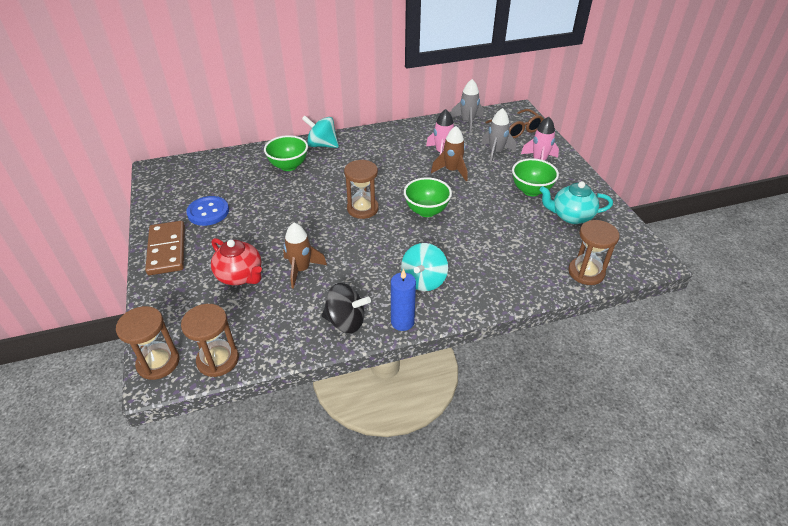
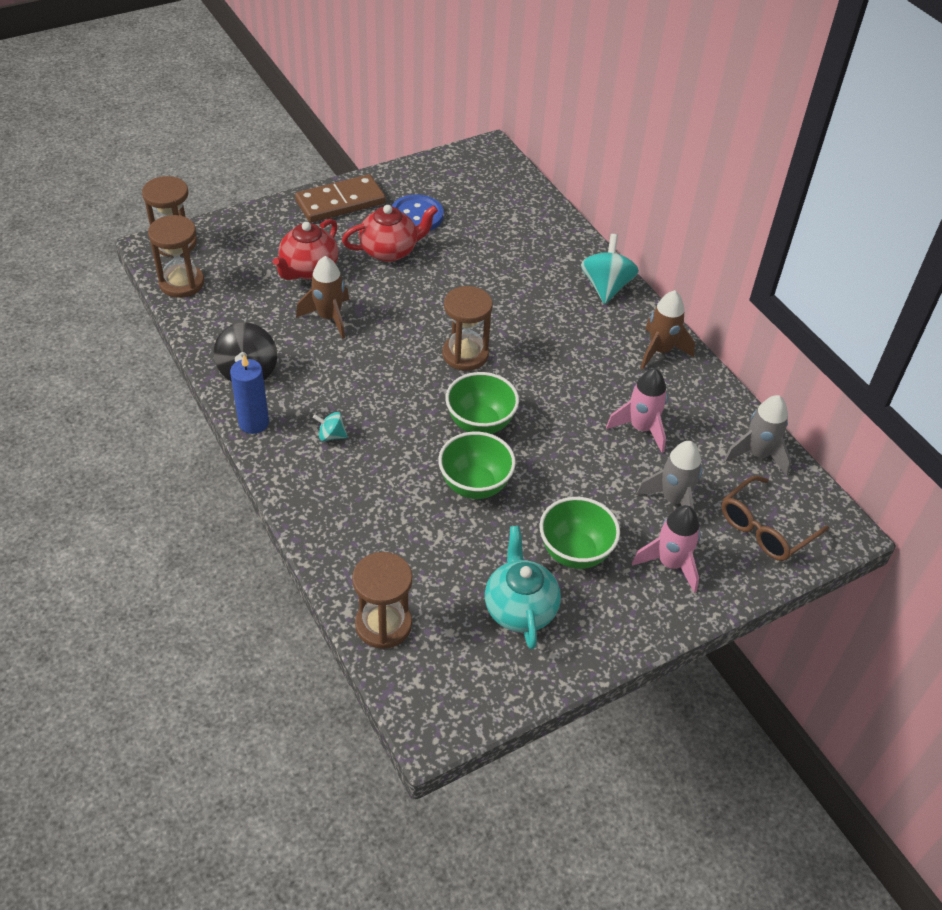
camera: 75 degrees right, 5 degrees up
green bowl [264,135,308,171] -> green bowl moved to [438,432,516,499]
turquoise spinning top [401,243,448,291] -> turquoise spinning top [313,412,348,441], size x0.51
brown rocket [431,126,467,181] -> brown rocket moved to [641,290,695,369]
none -> red teapot [342,205,438,262]

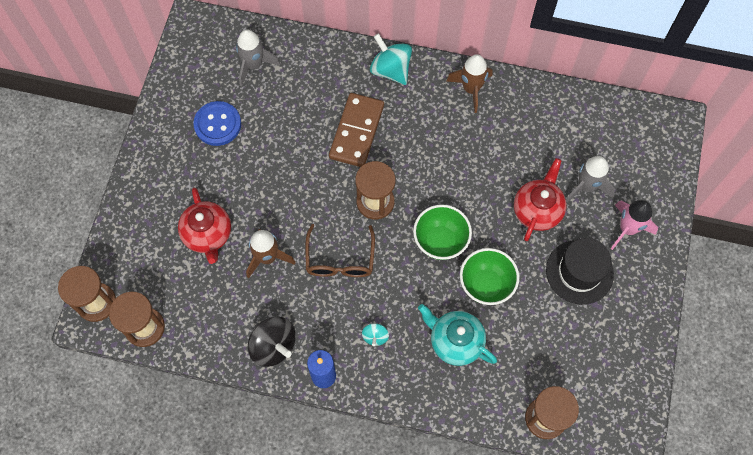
camera: 45 degrees left, 20 degrees up
brown domino [295,174,386,223] -> brown domino moved to [329,93,384,167]
turquoise spinning top [313,412,348,441] -> turquoise spinning top turned 45 degrees counterclockwise [362,323,389,346]
red teapot [342,205,438,262] -> red teapot moved to [514,158,566,241]
turquoise teapot [485,526,561,649] -> turquoise teapot moved to [418,304,497,366]
green bowl [539,497,620,569] -> black hat [546,238,614,305]
pink rocket [606,368,668,453] -> none
brown glasses [721,476,829,561] -> brown glasses moved to [305,224,375,277]
grey rocket [724,395,791,476] -> grey rocket moved to [236,30,280,86]

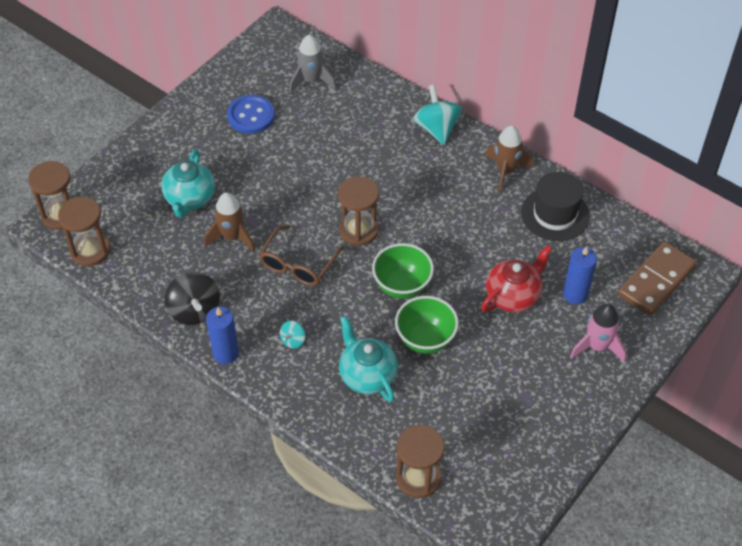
camera: 25 degrees right, 15 degrees down
red teapot [178,188,231,264] -> turquoise teapot [161,149,215,218]
brown domino [329,93,384,167] -> brown domino moved to [618,241,697,316]
black hat [546,238,614,305] -> black hat moved to [521,172,590,241]
grey rocket [566,156,615,203] -> blue candle [563,246,597,304]

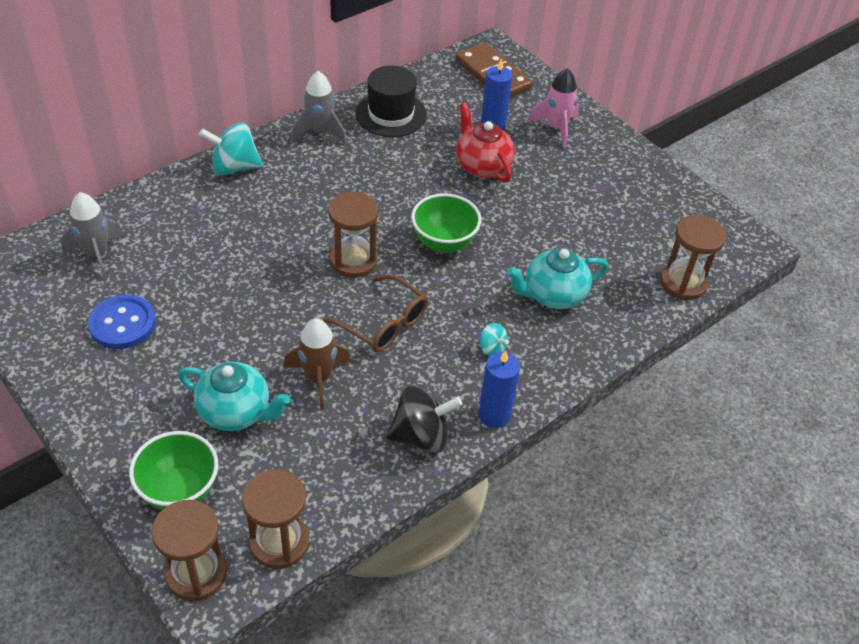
camera: 80 degrees left, 5 degrees down
green bowl [395,296,459,354] -> green bowl moved to [129,431,218,510]
brown rocket [485,126,533,192] -> grey rocket [291,71,347,145]

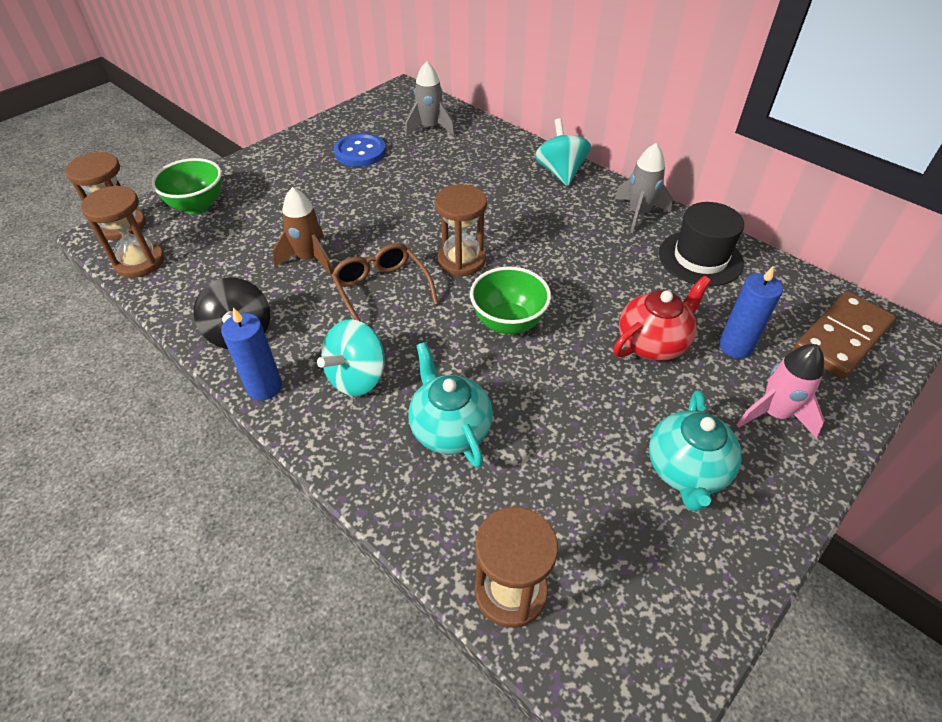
camera: 85 degrees right, 0 degrees up
turquoise teapot [178,362,290,431] -> turquoise teapot moved to [649,390,742,512]
brown glasses [323,274,428,352] -> brown glasses turned 120 degrees clockwise [331,243,438,322]
turquoise spinning top [480,323,509,357] -> turquoise spinning top [317,319,385,396], size x1.95

